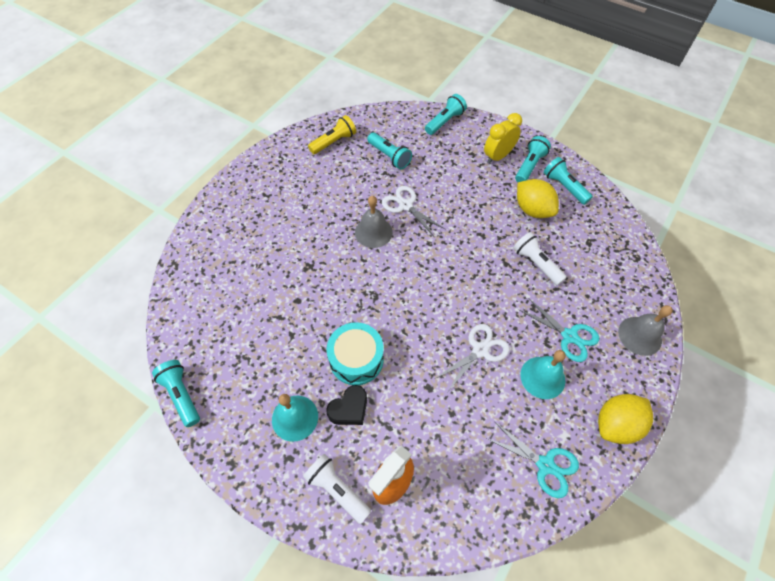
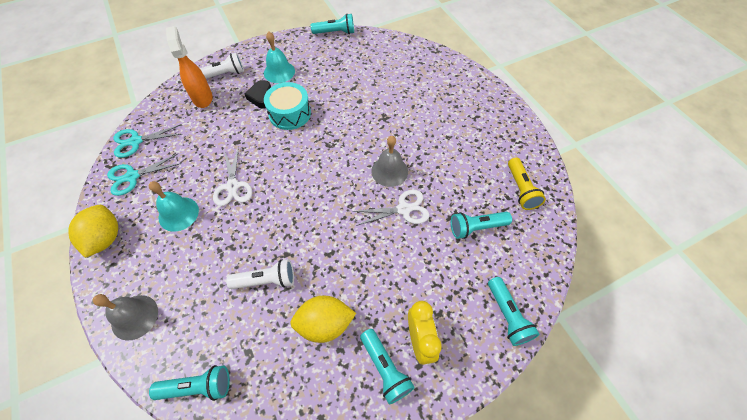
camera: 120 degrees right, 0 degrees up
turquoise scissors [519,298,599,362] -> turquoise scissors moved to [113,124,182,158]
turquoise flashlight [544,157,593,205] -> turquoise flashlight moved to [149,365,230,401]

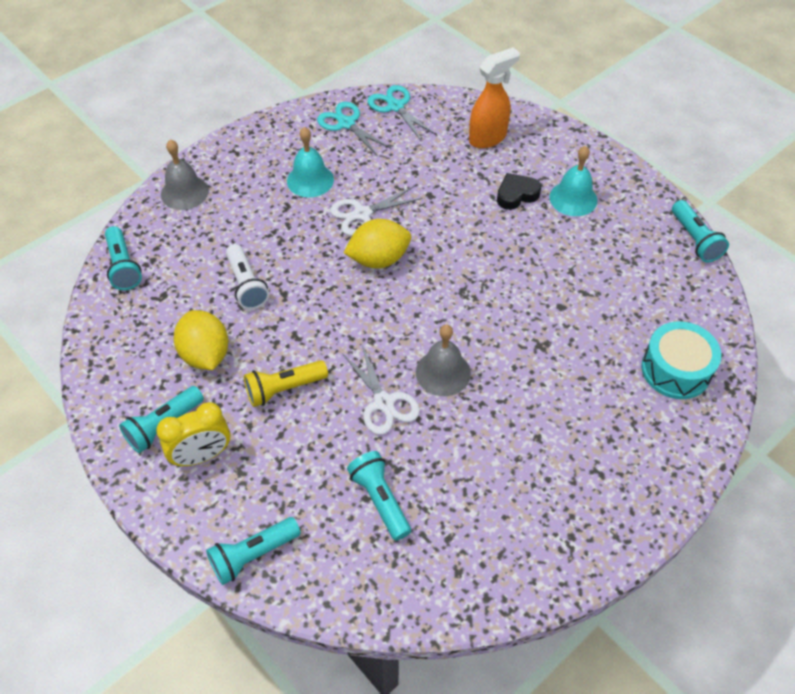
camera: 75 degrees right, 5 degrees down
yellow lemon [69,205,118,258] -> yellow lemon moved to [344,219,411,269]
white flashlight [200,52,244,79] -> none
turquoise drum [264,82,311,130] -> turquoise drum moved to [641,321,721,399]
yellow flashlight [508,157,546,210] -> yellow flashlight moved to [244,360,328,407]

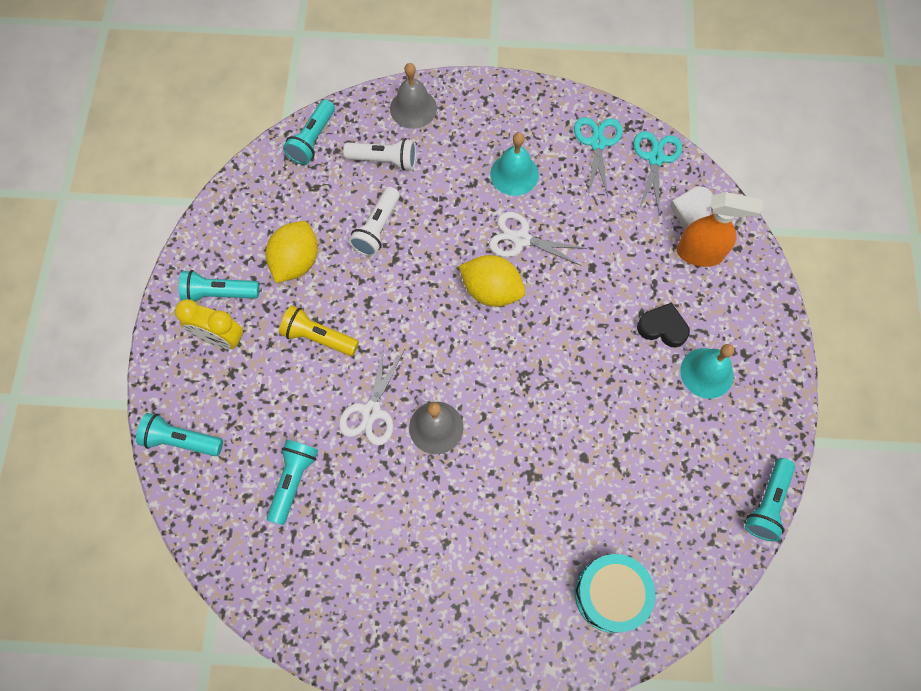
camera: 45 degrees right, 15 degrees up
none -> white flashlight [343,138,416,171]
none -> white heart [670,186,713,230]

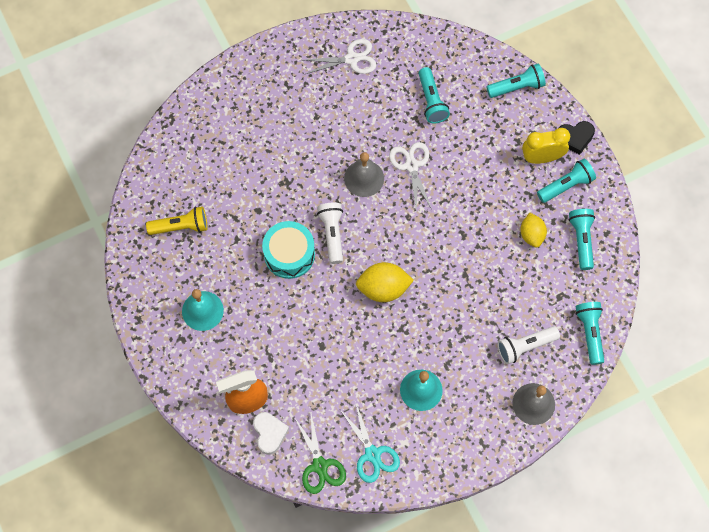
camera: 150 degrees right, 0 degrees up
yellow lemon [266,221,318,283] -> yellow lemon [520,213,547,248], size x0.66
yellow flashlight [279,305,359,356] -> yellow flashlight moved to [146,206,208,235]
white flashlight [349,187,400,257] -> white flashlight moved to [317,202,343,264]
white scissors [489,212,587,266] -> white scissors moved to [304,39,377,75]
turquoise drum [575,554,655,633] -> turquoise drum moved to [262,221,315,279]
turquoise scissors [633,131,682,212] -> green scissors [295,414,346,494]
black heart [637,302,690,348] -> black heart moved to [559,121,595,155]
turquoise flashlight [745,458,795,542] -> turquoise flashlight moved to [569,209,595,270]

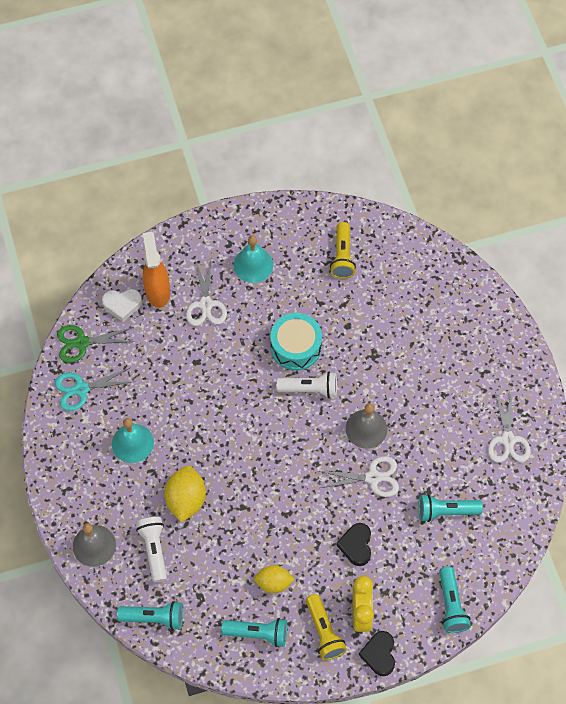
camera: 100 degrees right, 5 degrees down
yellow lemon [356,262,414,302] -> yellow lemon moved to [164,466,206,522]
turquoise flashlight [537,159,596,203] -> yellow flashlight [306,594,347,660]
none -> white scissors [186,259,227,326]
none -> black heart [336,523,371,566]

